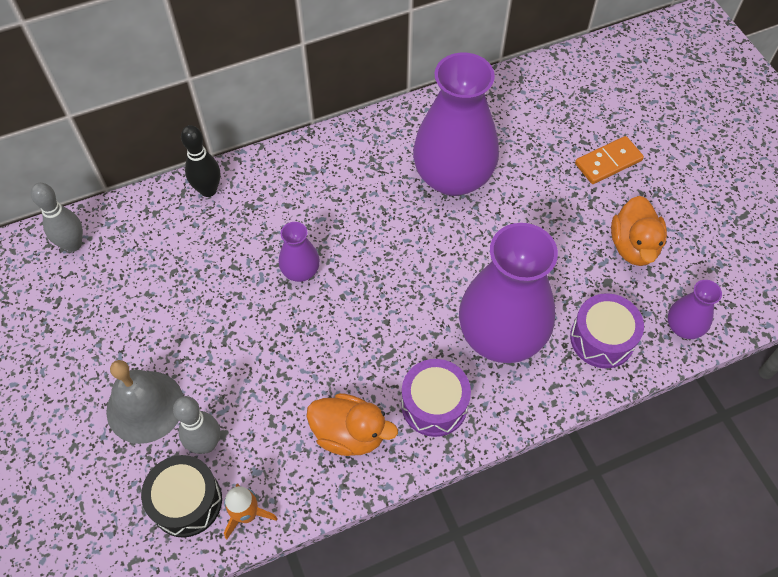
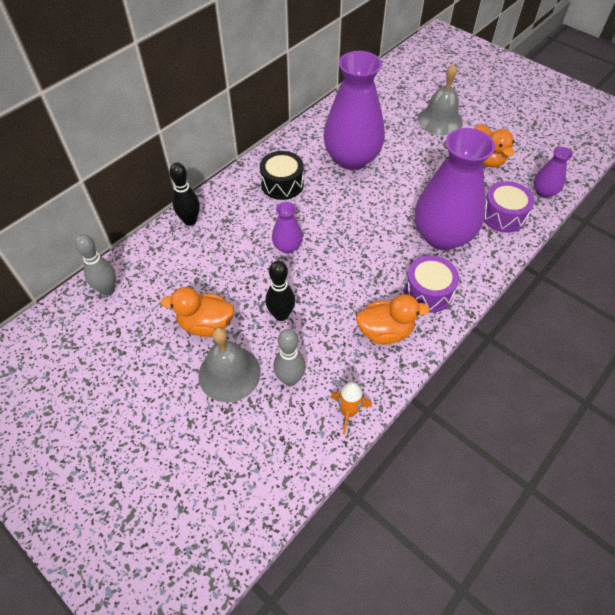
camera: 25 degrees left, 5 degrees down
black drum [141,455,222,537] -> black drum moved to [260,151,304,200]
orange domino [575,136,644,184] -> grey bell [418,63,463,135]
none -> orange duck [161,287,234,337]
none -> black bowling pin [265,261,295,321]

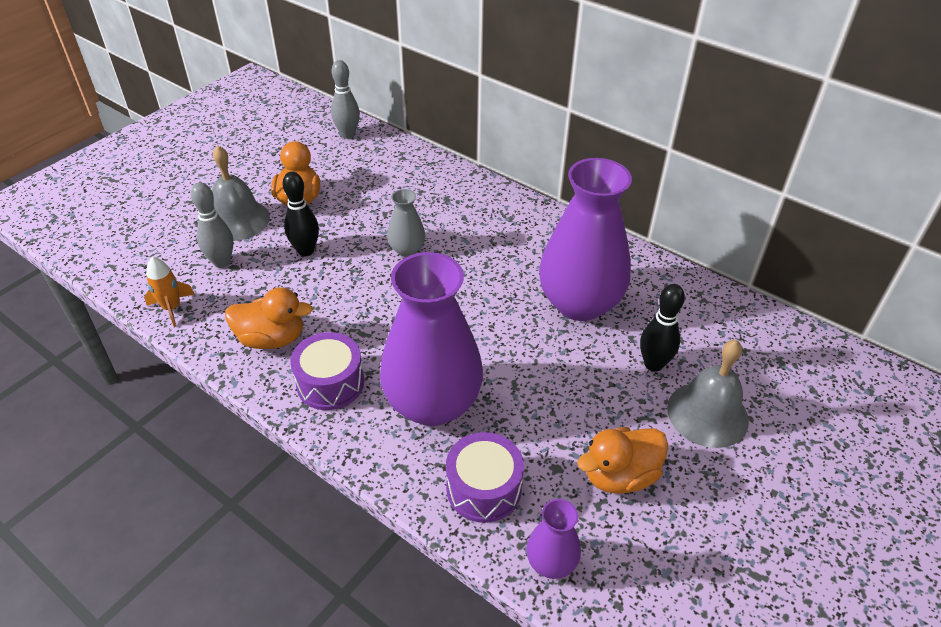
camera: 85 degrees right, 10 degrees down
black bowling pin [170,163,200,226] -> black bowling pin moved to [640,284,685,372]
black drum [260,151,304,200] -> none
purple vase [272,202,303,253] -> grey vase [387,189,425,257]
orange duck [356,294,430,345] -> orange duck turned 75 degrees counterclockwise [225,287,313,349]

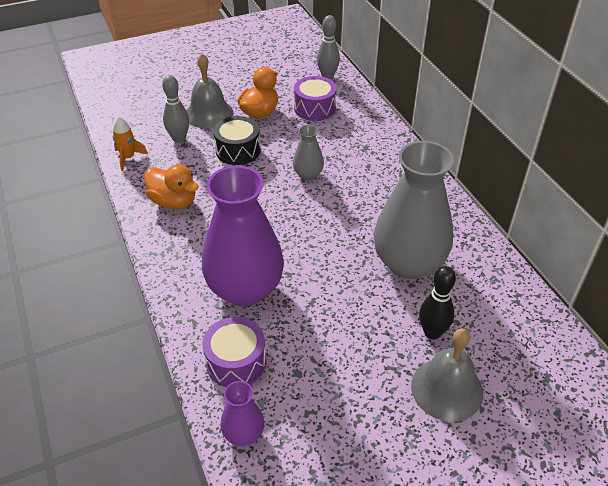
camera: 30 degrees right, 0 degrees up
black bowling pin [283,172,319,256] -> black drum [213,116,261,165]
purple drum [290,332,364,410] -> purple drum moved to [294,76,337,121]
purple vase [539,158,632,321] -> grey vase [374,141,454,279]
orange duck [577,427,668,494] -> none

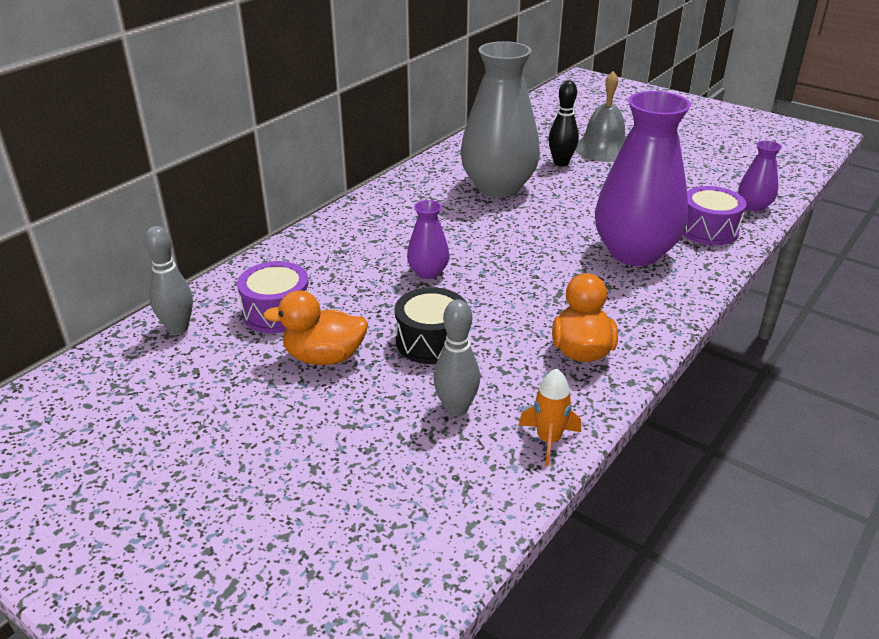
camera: 120 degrees left, 10 degrees down
grey bell [186,54,233,128] -> none
grey vase [293,125,324,180] -> purple vase [407,200,449,279]

